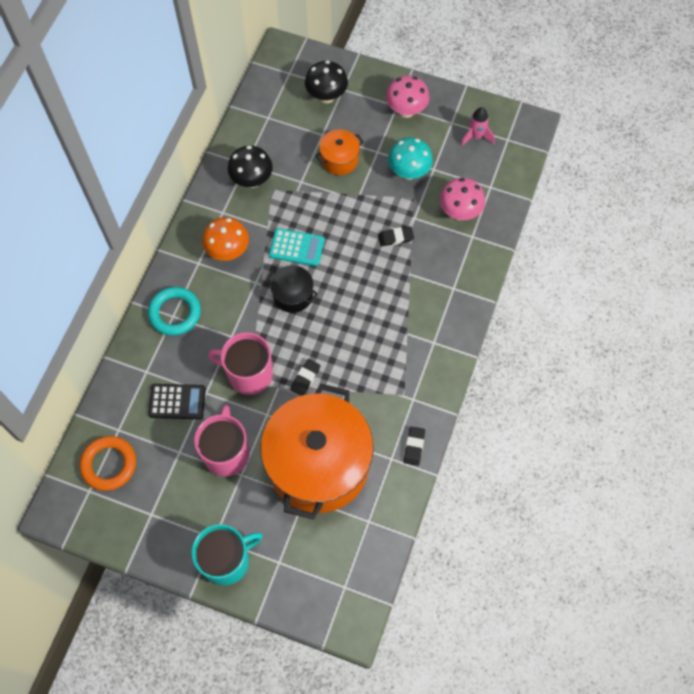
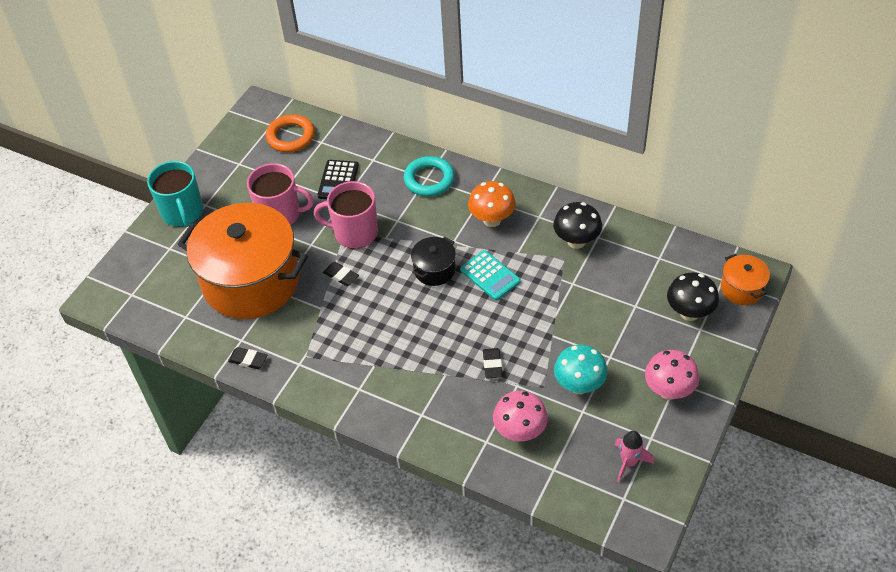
camera: 100 degrees right, 15 degrees down
pink mug [208,332,273,395] -> pink mug turned 105 degrees counterclockwise [314,181,378,249]
turquoise calculator [269,228,325,266] -> turquoise calculator turned 60 degrees counterclockwise [460,250,521,300]
orange pot [315,129,364,175] -> orange pot moved to [721,253,770,305]

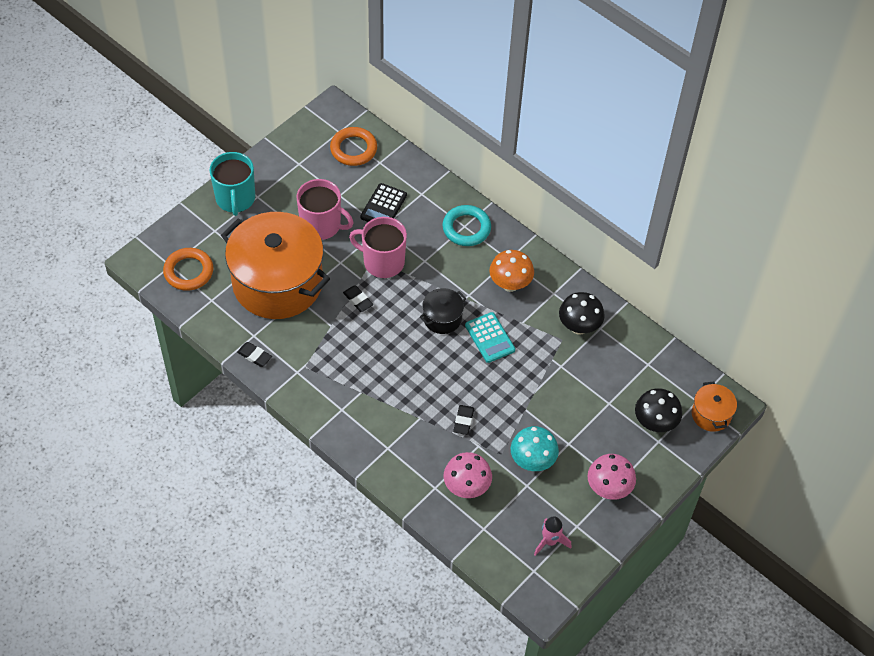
camera: 10 degrees right, 5 degrees up
none -> orange ring [163,248,213,291]

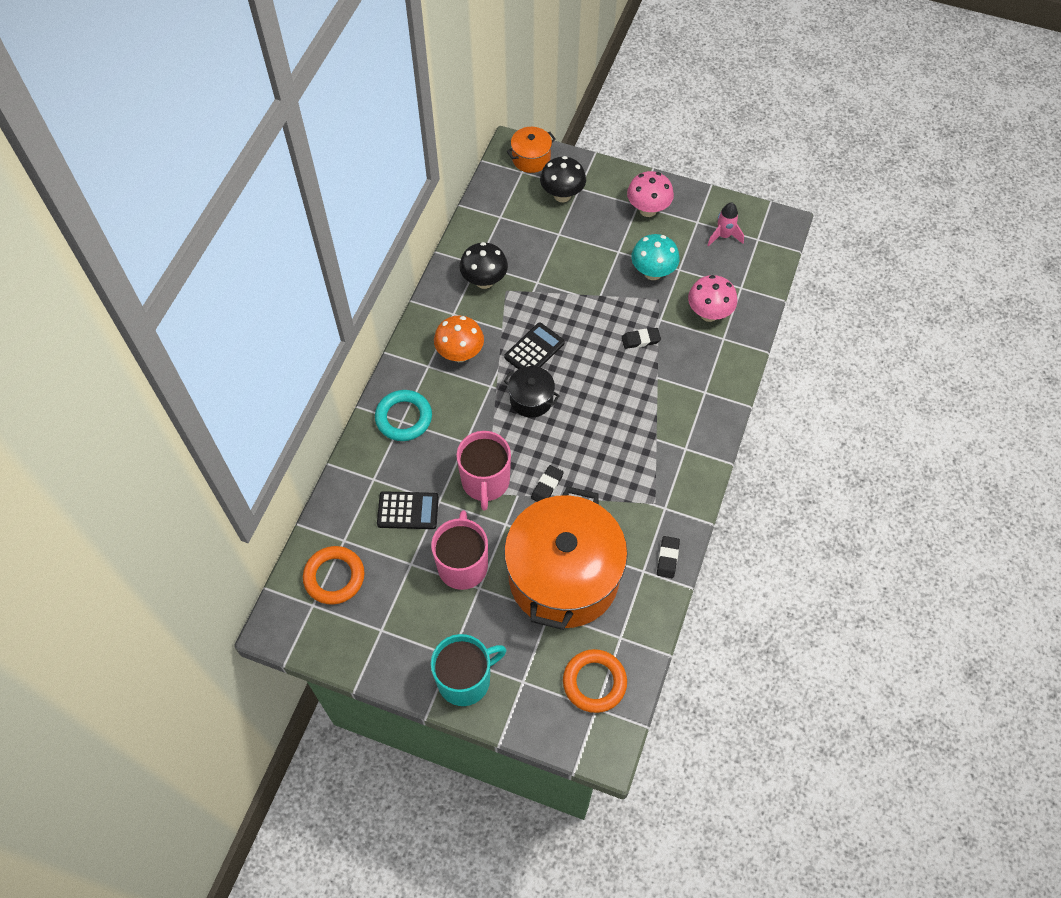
camera: 110 degrees left, 5 degrees up
turquoise calculator [465,312,515,363] -> black calculator [504,323,565,369]

